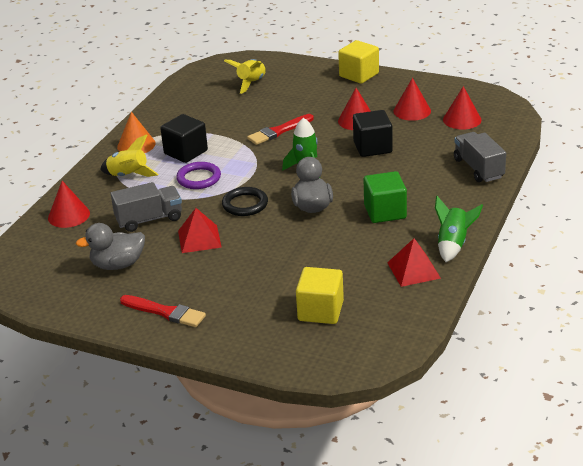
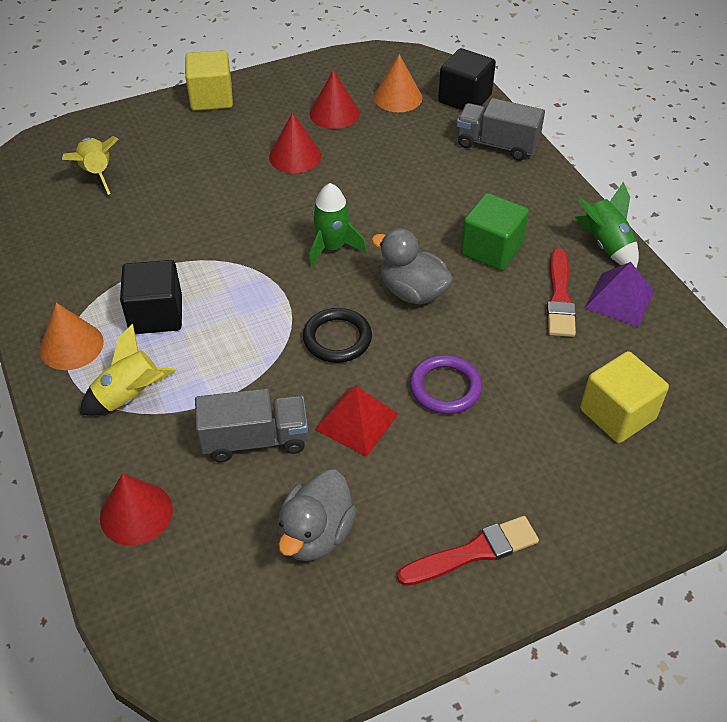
camera: 50 degrees left, 15 degrees up
grey truck [111,182,182,232] -> grey truck turned 60 degrees clockwise [195,389,308,462]
purple ring [176,162,221,189] -> purple ring moved to [410,355,482,414]
red brush [247,114,314,145] -> red brush moved to [547,248,576,337]
black cube [353,110,392,157] -> black cube moved to [438,48,496,110]
red pyramid [387,238,441,287] -> purple pyramid [585,262,654,327]
red cone [443,86,481,130] -> orange cone [373,54,422,112]

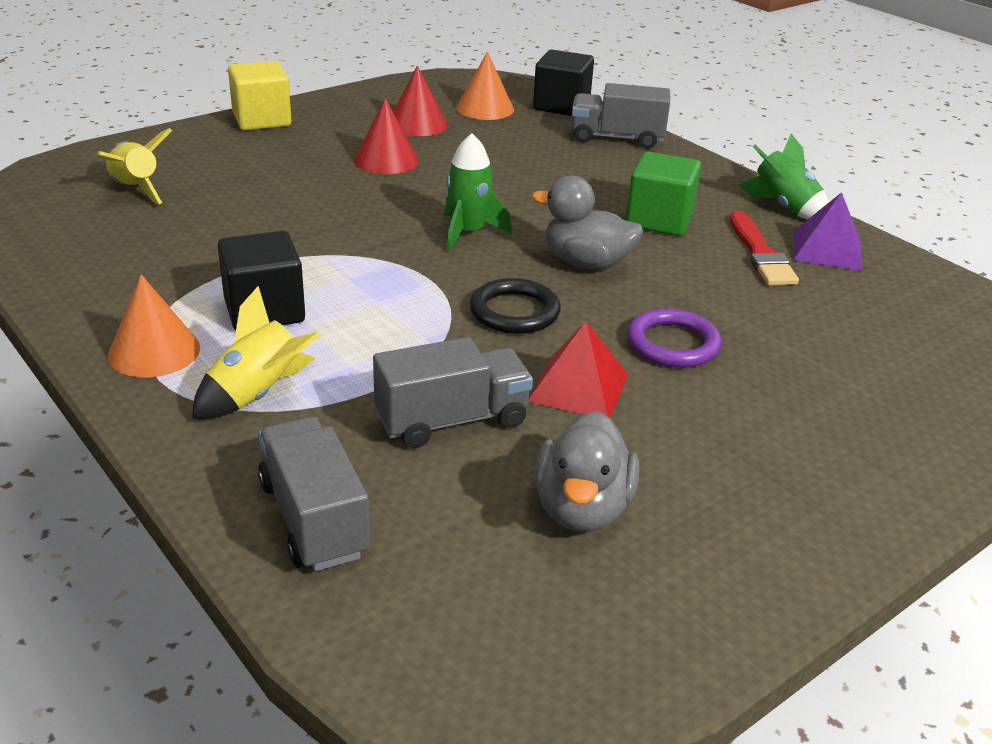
camera: 15 degrees left, 15 degrees down
red cone [100,474,173,546] -> grey truck [258,417,370,571]
red brush [397,516,539,586] -> none
yellow cube [580,351,669,443] -> none

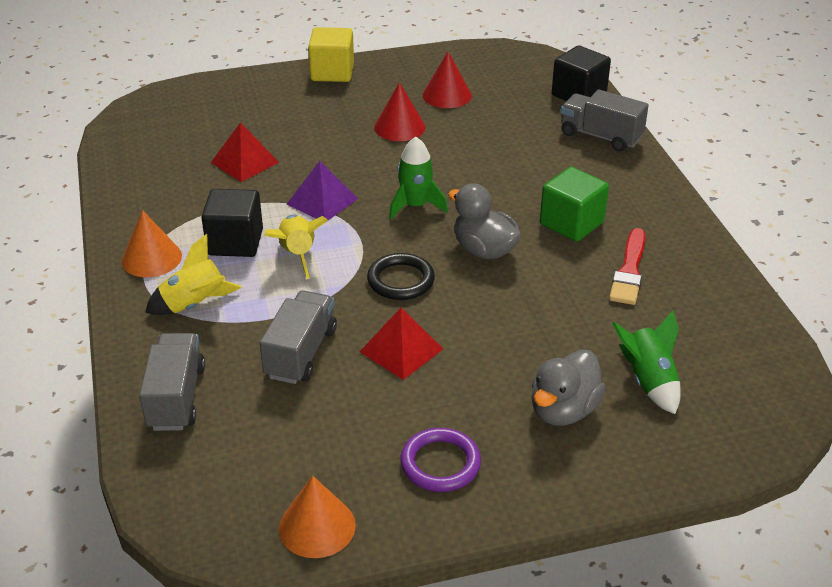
camera: 25 degrees right, 5 degrees up
yellow rocket [97,128,172,204] -> yellow rocket moved to [264,215,328,279]
grey truck [373,337,533,448] -> grey truck turned 75 degrees counterclockwise [260,290,337,384]
orange cone [456,52,514,120] -> orange cone moved to [279,476,356,558]
grey duck [534,411,639,532] -> grey duck moved to [531,350,606,426]
purple ring [627,308,722,368] -> purple ring moved to [400,428,481,492]
green rocket [739,134,829,220] -> green rocket moved to [612,311,681,414]
purple pyramid [793,192,862,271] -> purple pyramid moved to [287,161,358,223]
none -> red pyramid [211,122,279,182]

